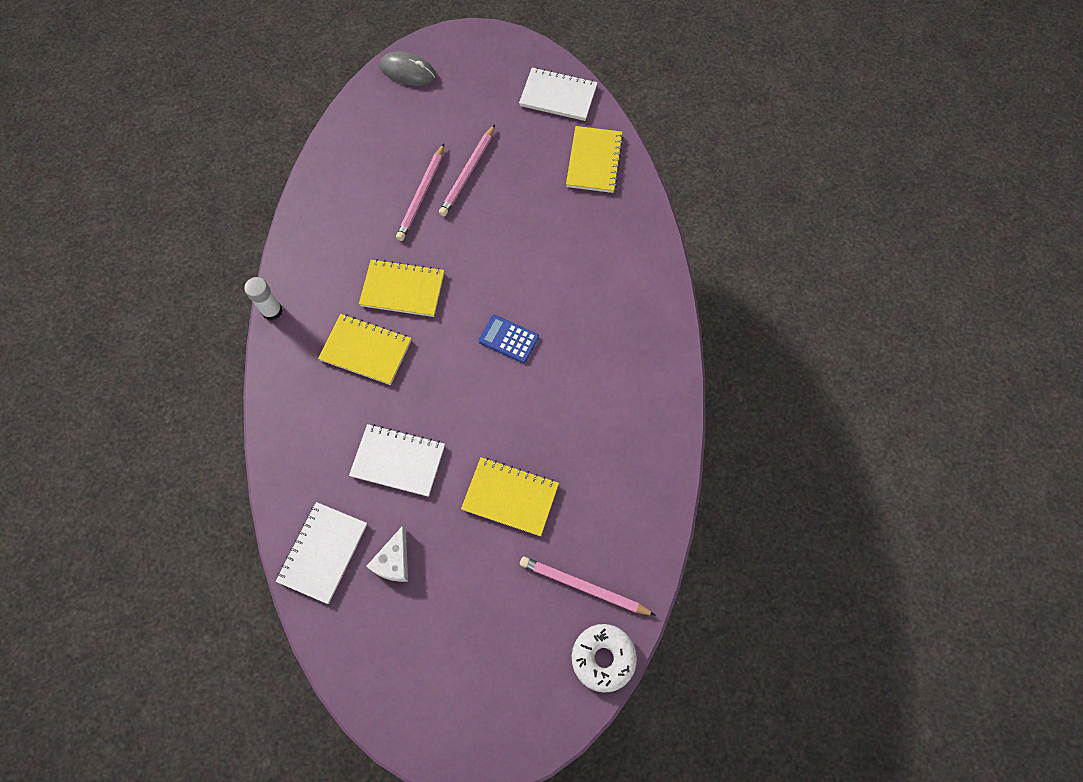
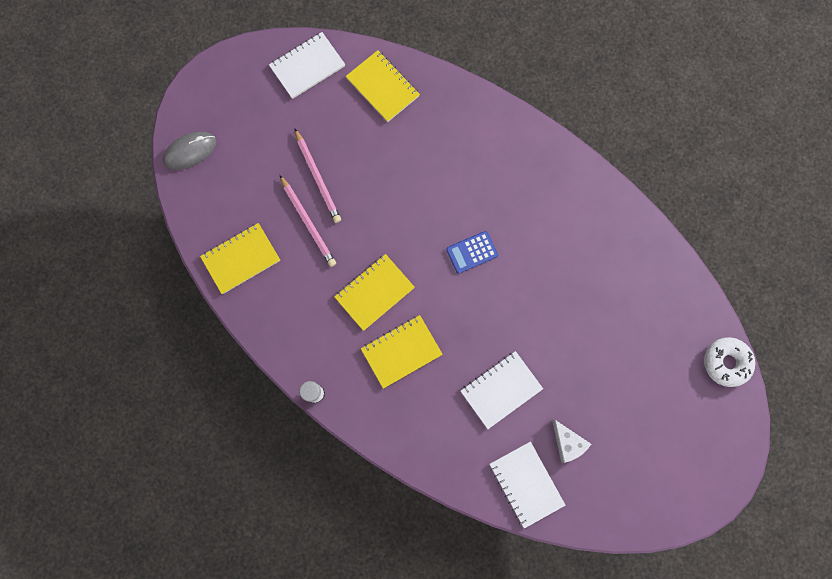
camera: 50 degrees left, 10 degrees up
yellow notebook [461,457,559,536] -> yellow notebook moved to [200,223,280,294]
pink pencil [520,557,656,616] -> none

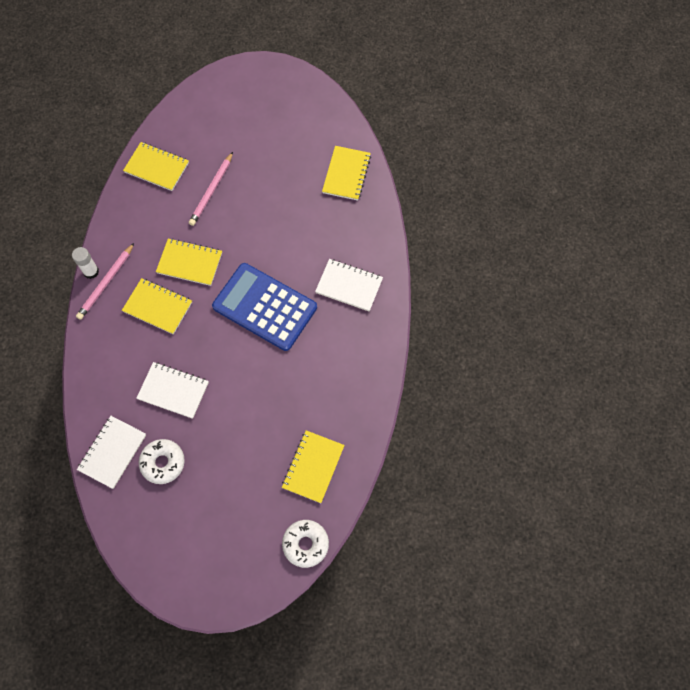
camera: 55 degrees right, 10 degrees down
grey mouse [163,131,216,170] -> none
white notebook [269,32,345,99] -> white notebook moved to [315,259,383,311]
pink pencil [294,128,341,223] -> pink pencil moved to [76,243,134,320]
blue calculator [446,231,498,274] -> blue calculator [212,263,317,351], size x2.30
white cheese [552,420,591,463] -> white donut [139,439,185,484]
none -> yellow notebook [282,430,345,503]

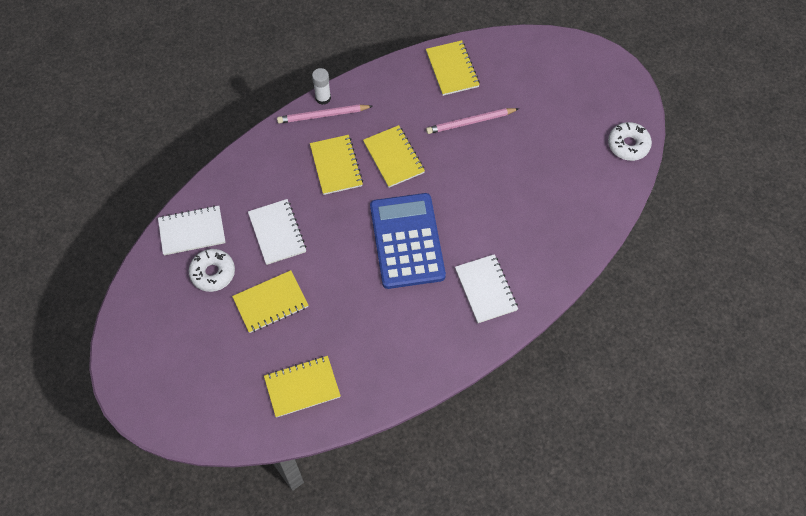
camera: 50 degrees right, 5 degrees down
white donut [282,520,329,568] -> white donut moved to [608,122,652,161]
yellow notebook [322,146,371,201] -> yellow notebook moved to [232,270,308,333]

